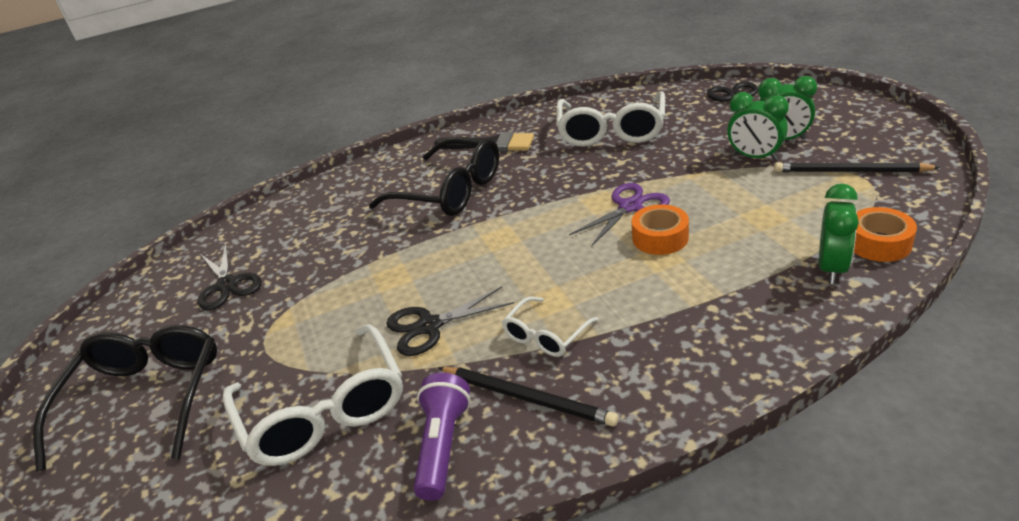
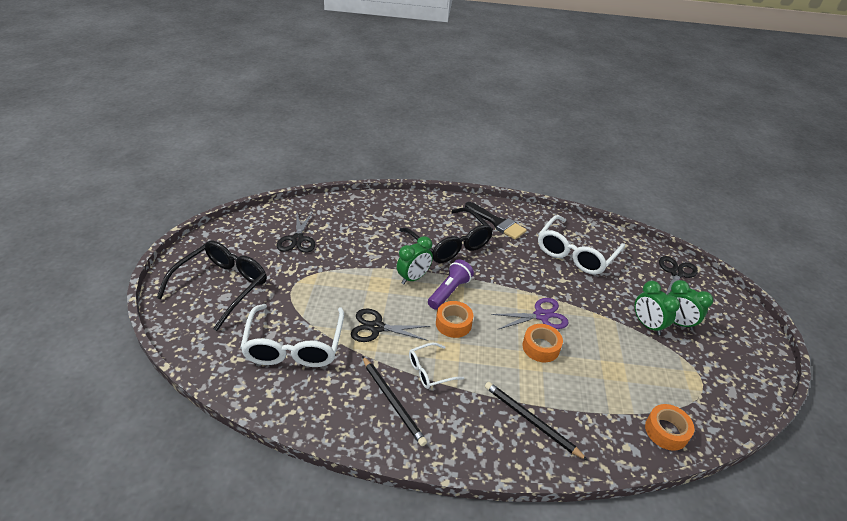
camera: 20 degrees right, 5 degrees up
purple flashlight [413,373,471,501] -> purple flashlight moved to [428,259,474,310]
black pencil [774,162,941,172] -> black pencil moved to [485,382,588,461]
green clock [819,184,859,284] -> green clock moved to [397,236,433,284]
none -> orange tape [436,301,473,338]

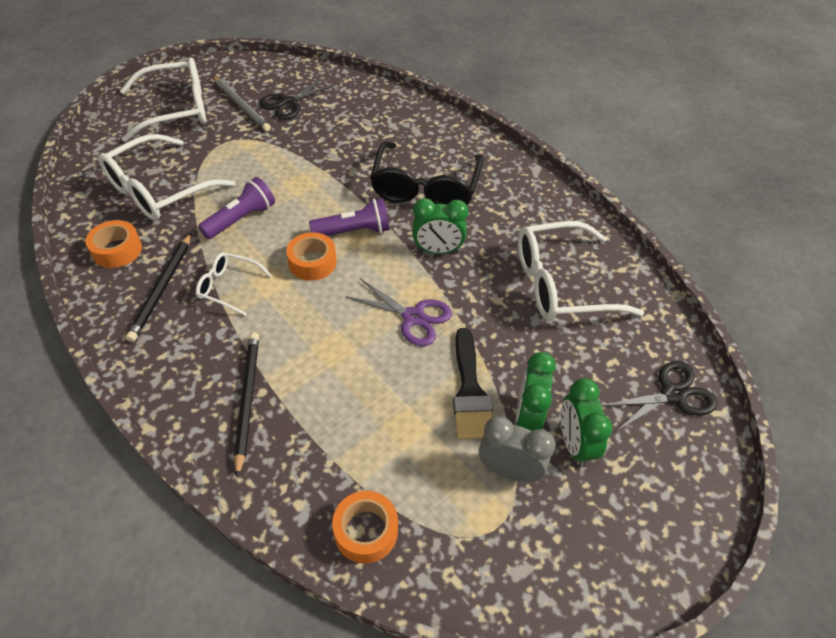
camera: 45 degrees right, 10 degrees up
black glasses [157,241,267,331] -> white glasses [120,57,206,142]
black scissors [351,309,430,342] -> purple flashlight [198,177,275,239]
green clock [397,236,433,284] -> green clock moved to [412,198,469,254]
black brush [465,202,527,240] -> black brush moved to [453,328,493,439]
orange tape [522,324,563,362] -> orange tape moved to [86,220,142,268]
none -> grey pencil [213,76,271,131]
none -> grey clock [479,416,556,482]

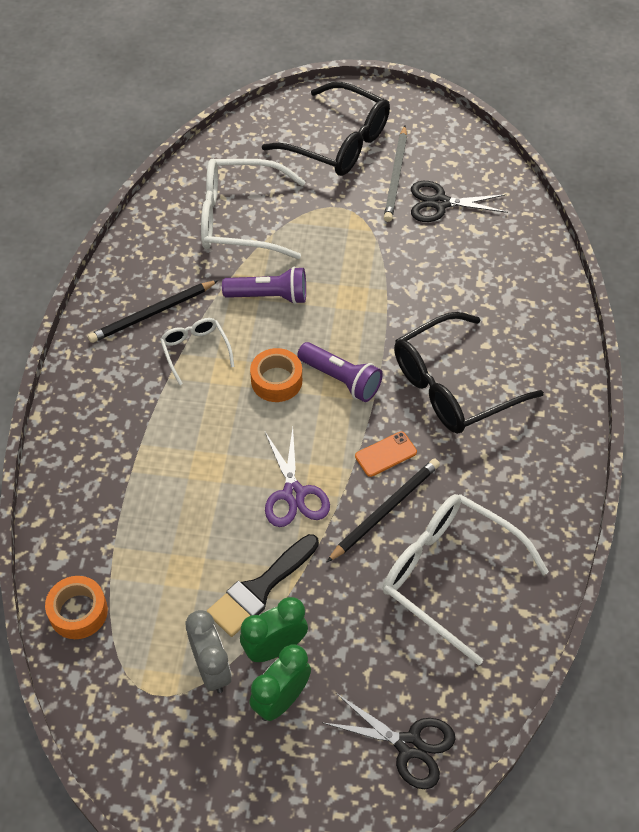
camera: 50 degrees right, 5 degrees up
orange tape [86,220,142,268] -> none
white glasses [120,57,206,142] -> black glasses [262,82,390,176]
black pencil [234,332,259,478] -> black pencil moved to [327,458,440,562]
green clock [412,198,469,254] -> orange phone [355,431,417,477]

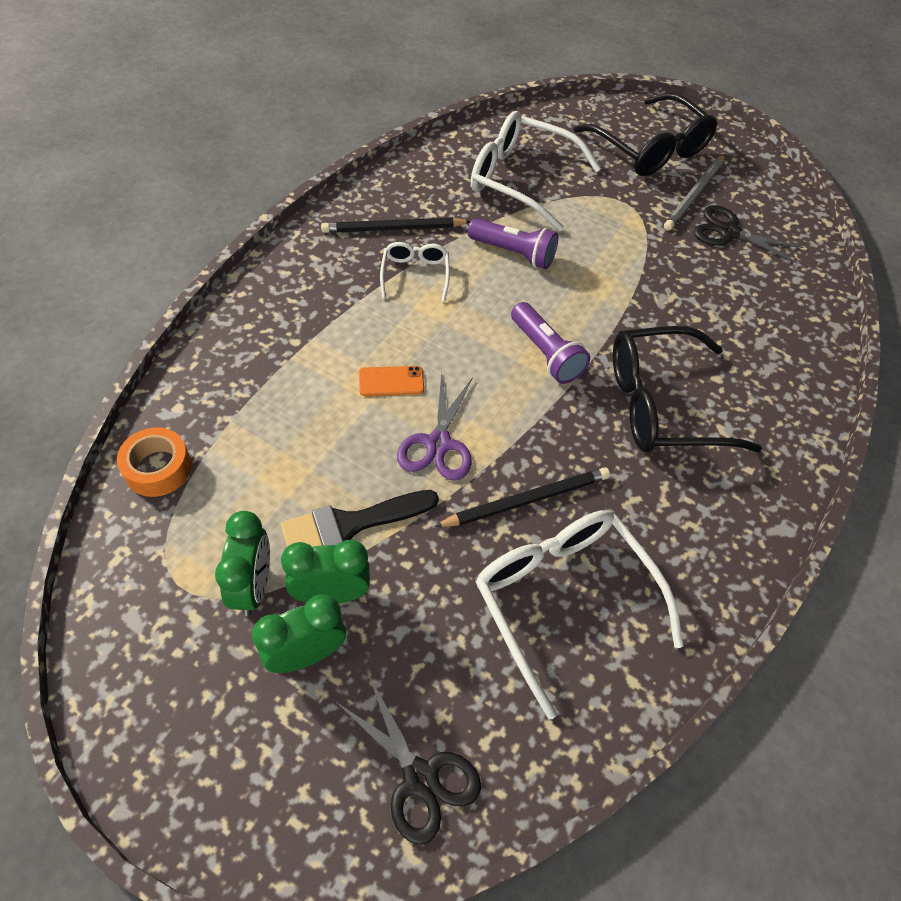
camera: 20 degrees right, 0 degrees up
grey clock [185,610,232,693] -> green clock [215,511,270,616]
orange tape [250,348,302,402] -> none
orange phone [355,431,417,477] -> orange phone moved to [359,366,424,396]

